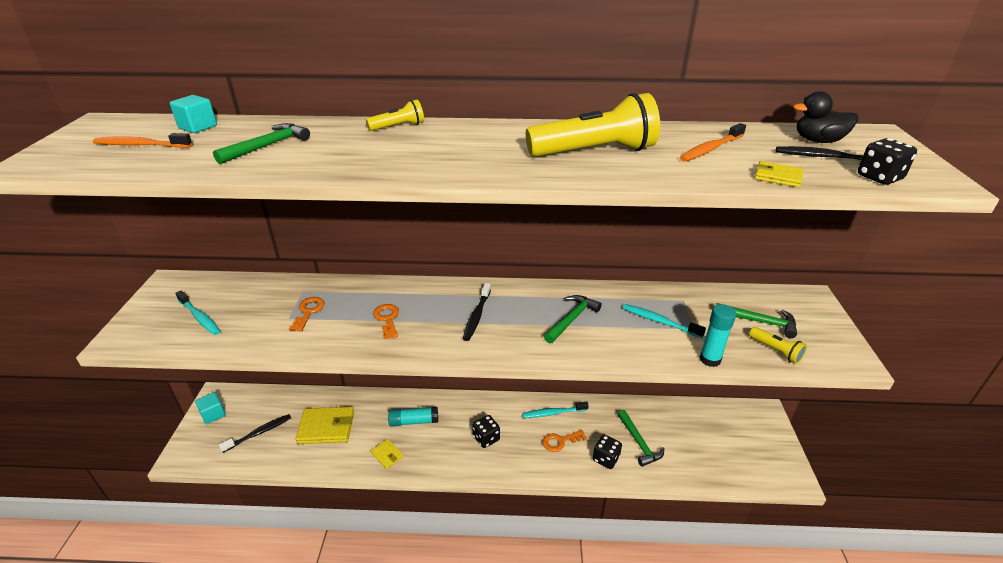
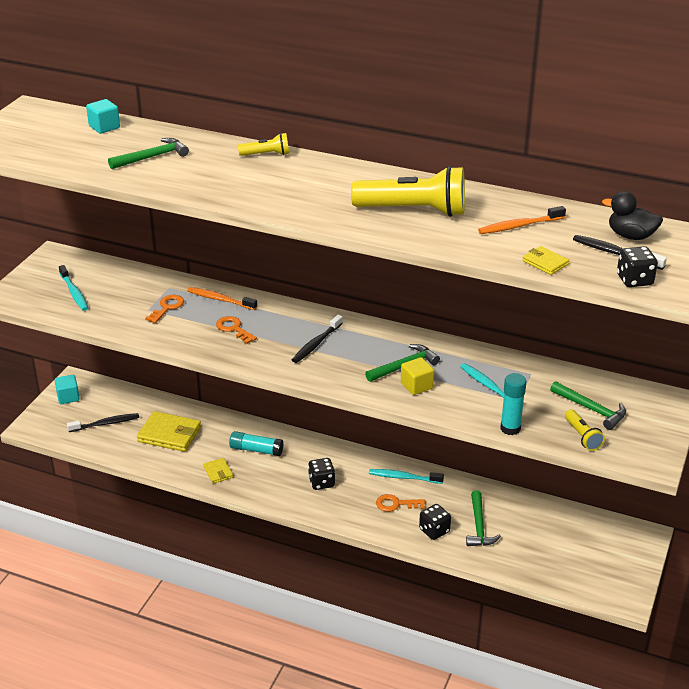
camera: 20 degrees right, 0 degrees up
orange toothbrush [93,133,193,148] -> orange toothbrush moved to [187,287,257,310]
orange key [373,304,399,339] -> orange key turned 45 degrees counterclockwise [216,316,257,344]
none -> yellow cube [401,357,434,395]

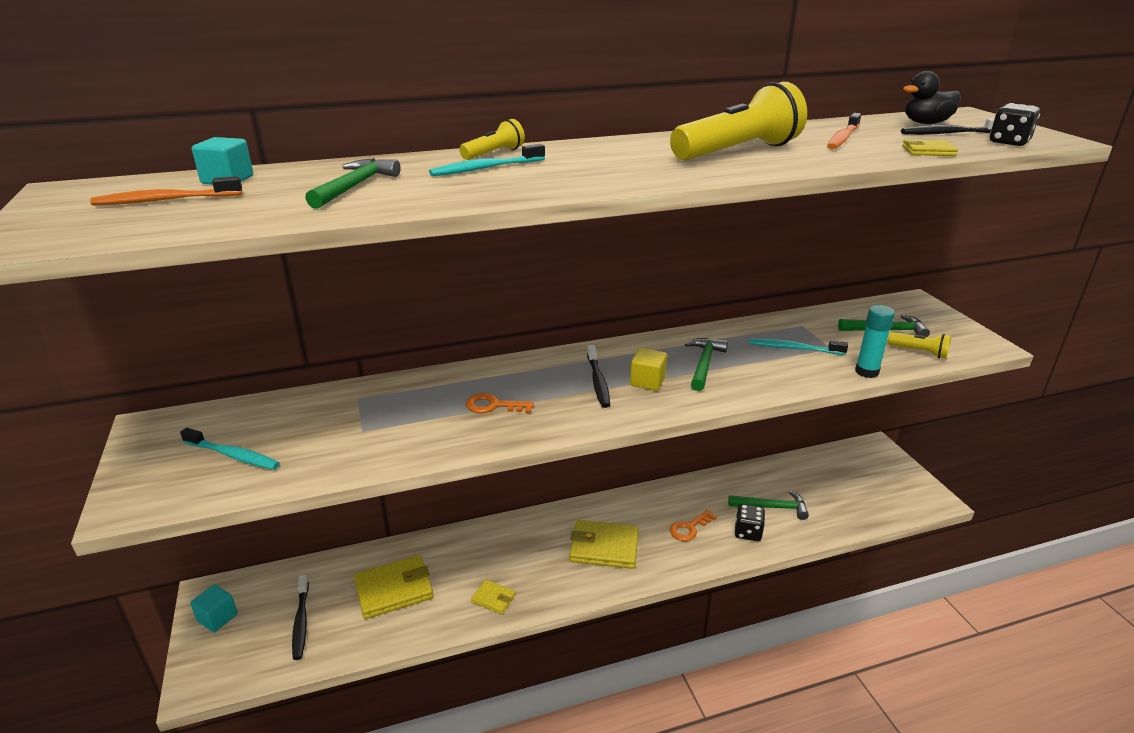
camera: 40 degrees left, 5 degrees down
black toothbrush [67,413,139,432] -> black toothbrush turned 135 degrees clockwise [292,575,309,660]
orange key [145,295,184,323] -> none
orange toothbrush [187,287,257,310] -> orange toothbrush moved to [90,176,242,205]
turquoise glue stick [229,431,284,456] -> none
black dice [308,458,335,490] -> yellow wallet [570,520,639,569]
turquoise toothbrush [369,469,444,484] -> turquoise toothbrush moved to [429,144,545,176]
yellow cube [401,357,434,395] -> yellow cube moved to [630,348,667,391]
green hammer [466,491,501,546] -> green hammer turned 45 degrees counterclockwise [728,491,809,520]

